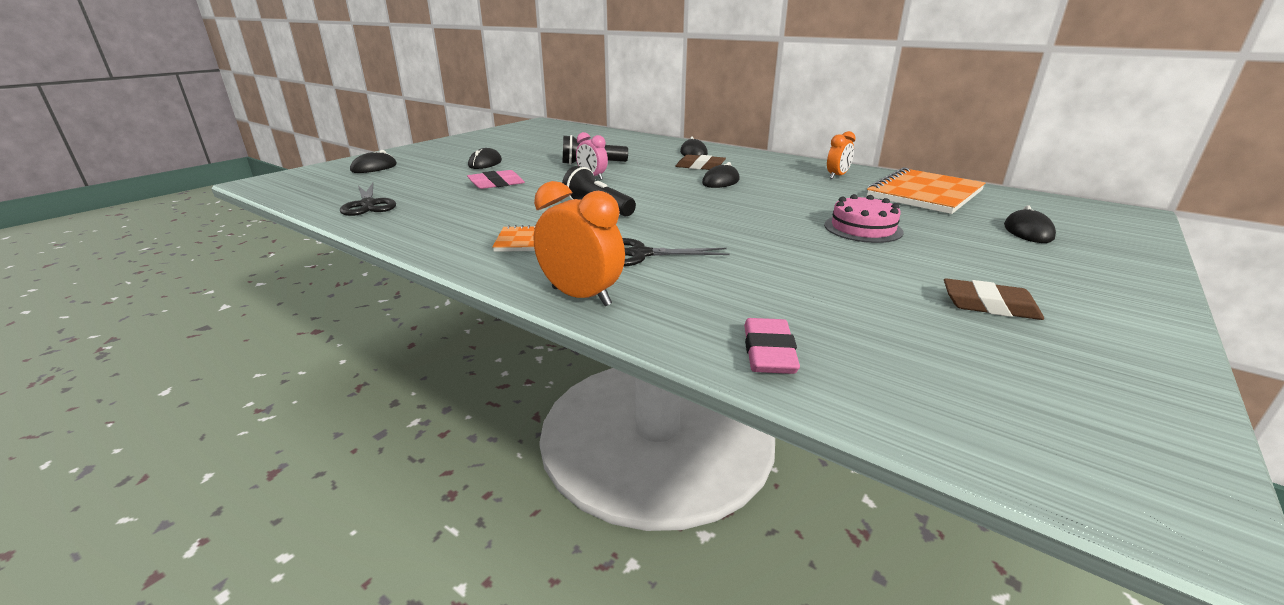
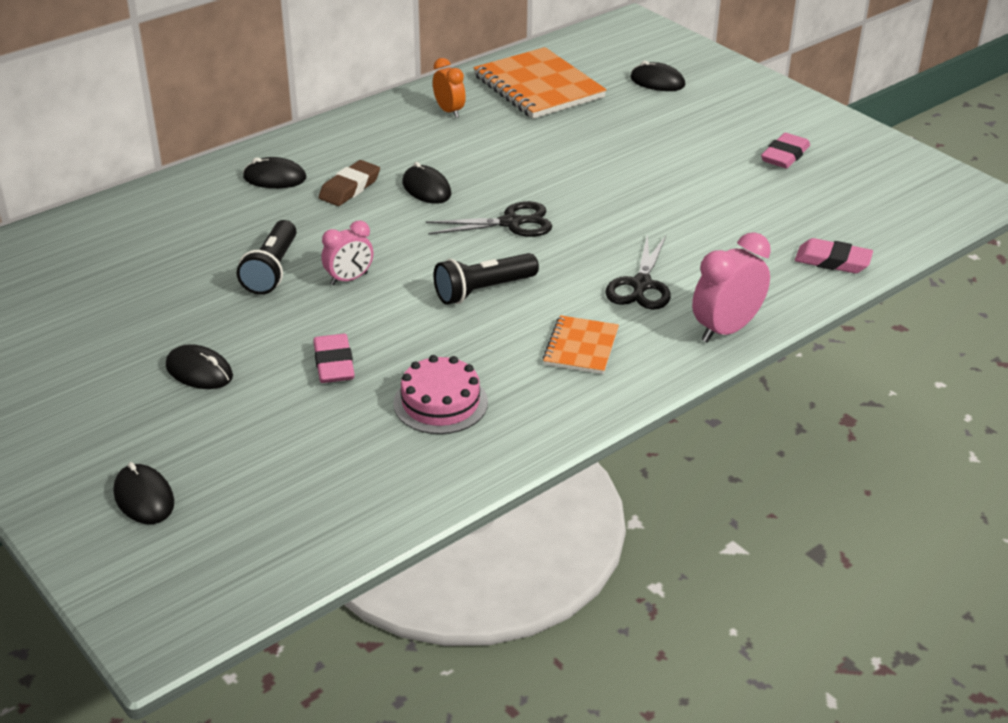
camera: 75 degrees left, 10 degrees up
black scissors [340,183,396,216] -> black scissors moved to [426,201,552,237]
orange clock [534,181,625,306] -> pink clock [692,232,771,343]
pink cake [824,194,903,243] -> pink cake moved to [393,355,488,434]
brown eraser [944,278,1044,320] -> pink eraser [761,133,810,168]

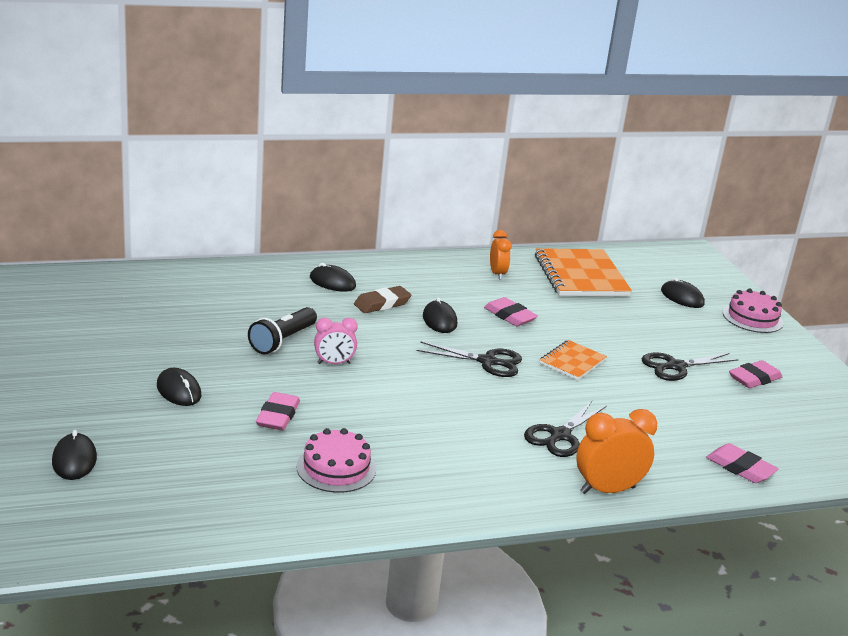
camera: 20 degrees right, 10 degrees down
black flashlight [434,253,539,305] -> none
orange notebook [542,315,619,374] -> orange notebook moved to [540,340,607,380]
pink clock [692,232,771,343] -> orange clock [576,409,657,494]
none -> pink eraser [484,297,538,326]
none -> black scissors [642,352,739,381]
none -> pink cake [723,289,783,333]

